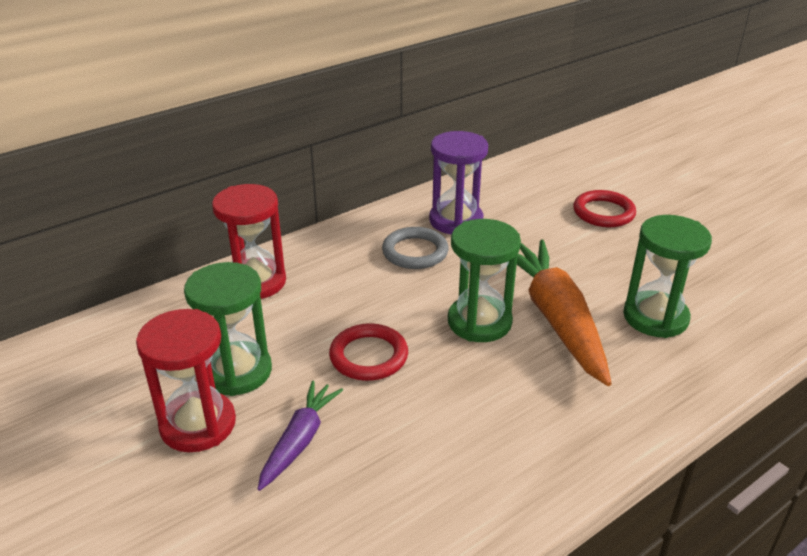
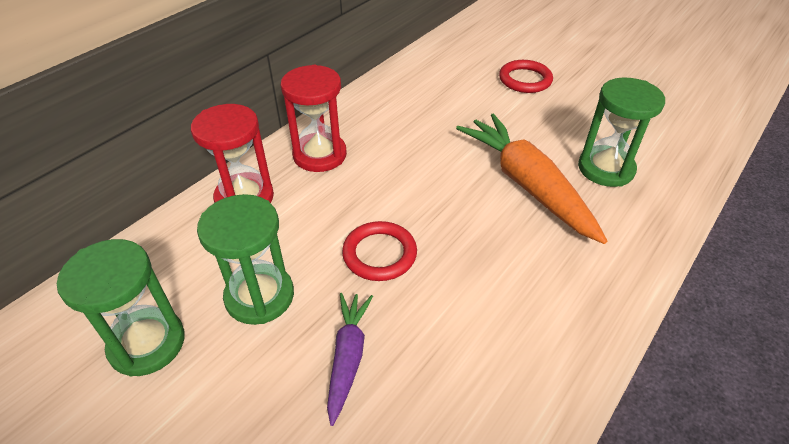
camera: 15 degrees left, 10 degrees up
red hourglass [136,309,236,452] -> red hourglass moved to [281,65,347,172]
grey ring [382,227,449,269] -> none
purple hourglass [429,131,488,234] -> none
green hourglass [448,219,521,342] -> green hourglass moved to [57,239,185,376]

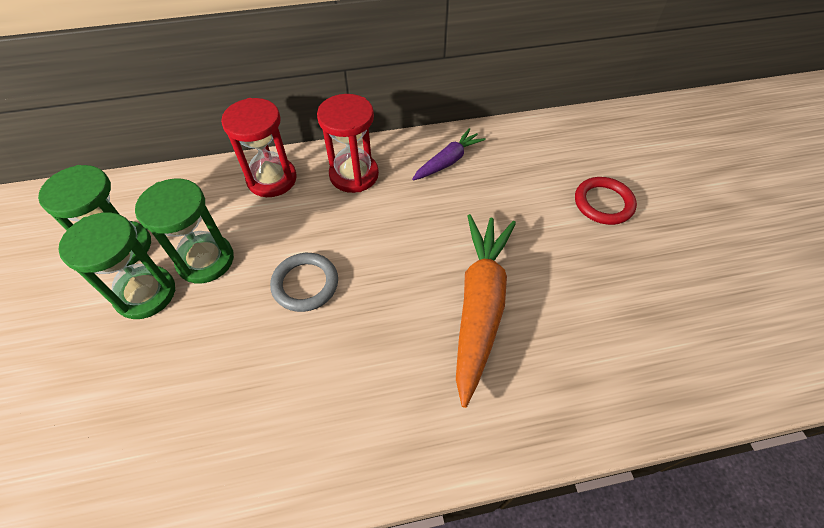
camera: 40 degrees right, 10 degrees up
purple carrot [327,293,373,426] -> purple carrot moved to [412,128,486,181]
red ring [342,221,417,281] -> grey ring [270,253,338,312]
green hourglass [578,77,665,187] -> green hourglass moved to [58,212,175,319]

